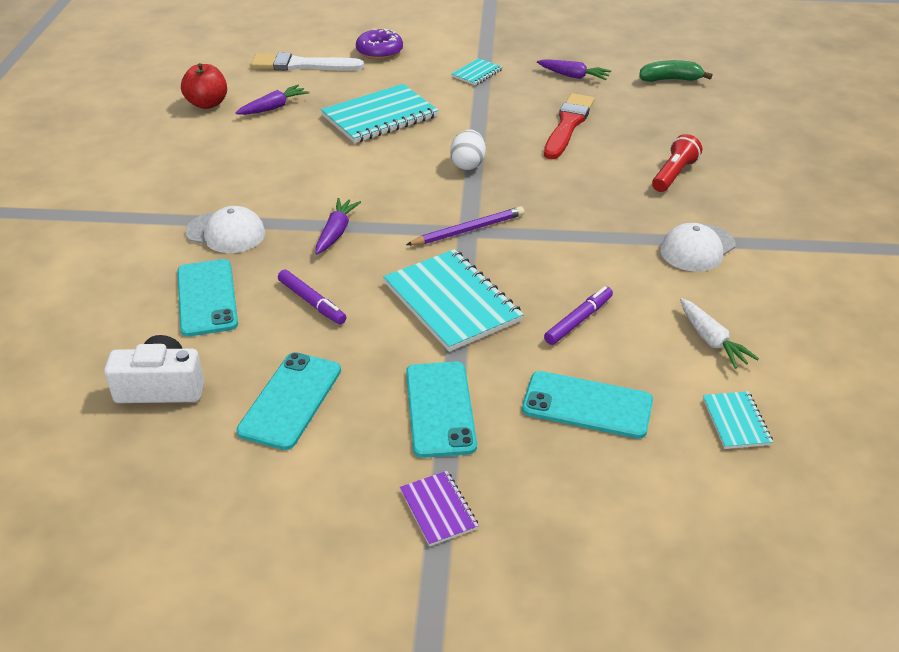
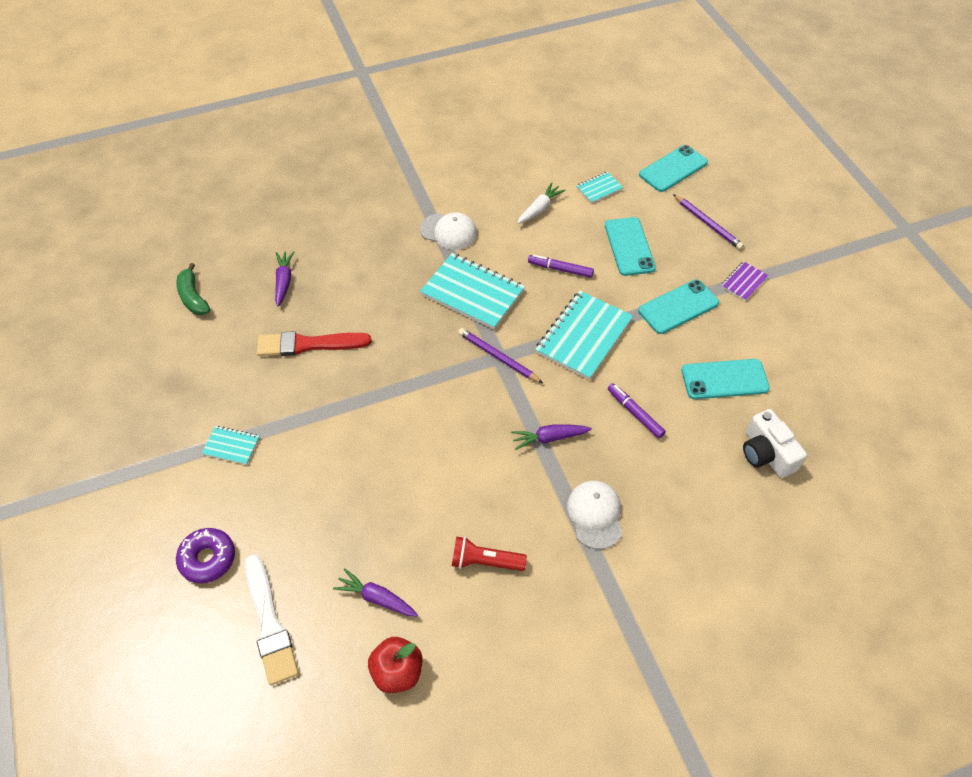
camera: 115 degrees left, 15 degrees up
turquoise phone [177,259,238,337] -> turquoise phone moved to [639,145,708,192]
purple marker [278,270,347,324] -> purple marker turned 60 degrees counterclockwise [608,383,666,438]
turquoise notebook [321,84,439,143] -> turquoise notebook moved to [420,253,525,329]
white egg [450,130,486,170] -> none
purple carrot [537,59,612,80] -> purple carrot moved to [275,251,294,306]
red flashlight [652,134,702,192] -> red flashlight moved to [452,536,527,571]
none -> purple pencil [673,194,744,250]

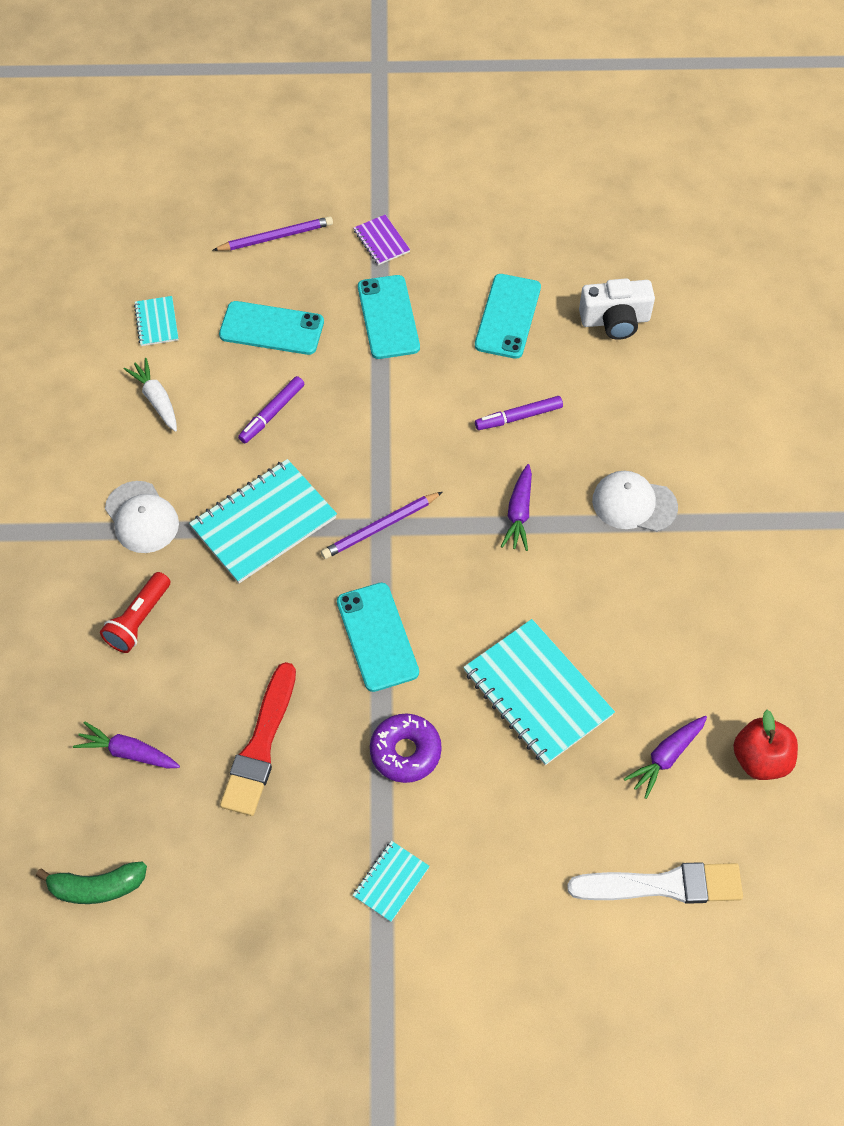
camera: 70 degrees left, 5 degrees up
purple donut [176,528,235,583] -> purple donut moved to [370,714,442,783]
white cap [420,212,477,250] -> white cap turned 105 degrees clockwise [105,481,179,553]
red flashlight [452,536,527,571] -> red flashlight moved to [100,572,170,653]
turquoise notebook [535,291,633,380] -> turquoise notebook moved to [463,619,615,765]
turquoise phone [639,145,708,192] -> turquoise phone moved to [337,583,419,692]

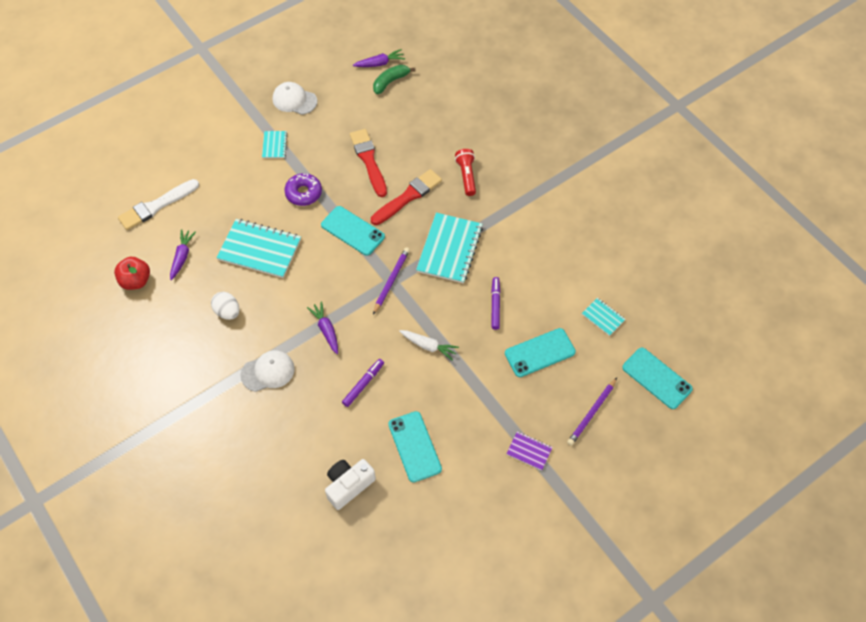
camera: 145 degrees right, 0 degrees up
purple carrot [73,721,180,769] -> purple carrot moved to [353,49,405,67]
white cap [105,481,179,553] -> white cap moved to [273,82,317,115]
white carrot [124,358,177,432] -> white carrot moved to [399,330,459,361]
turquoise phone [358,275,420,359] -> turquoise phone moved to [622,348,693,409]
none -> white egg [211,292,239,320]
none -> red brush [371,169,442,225]

